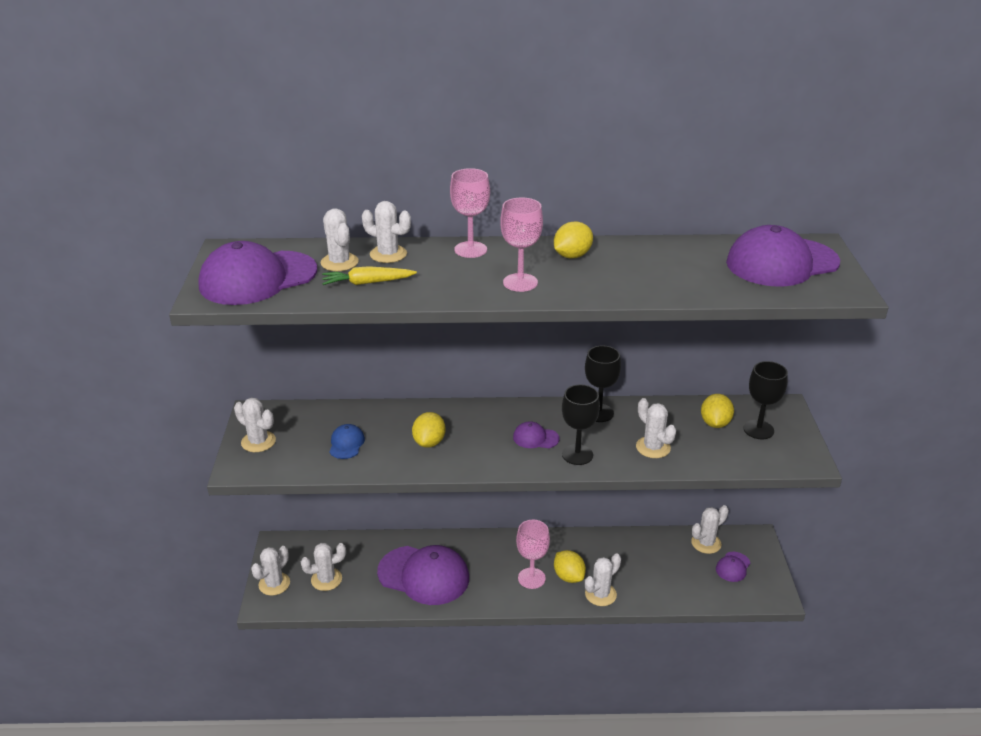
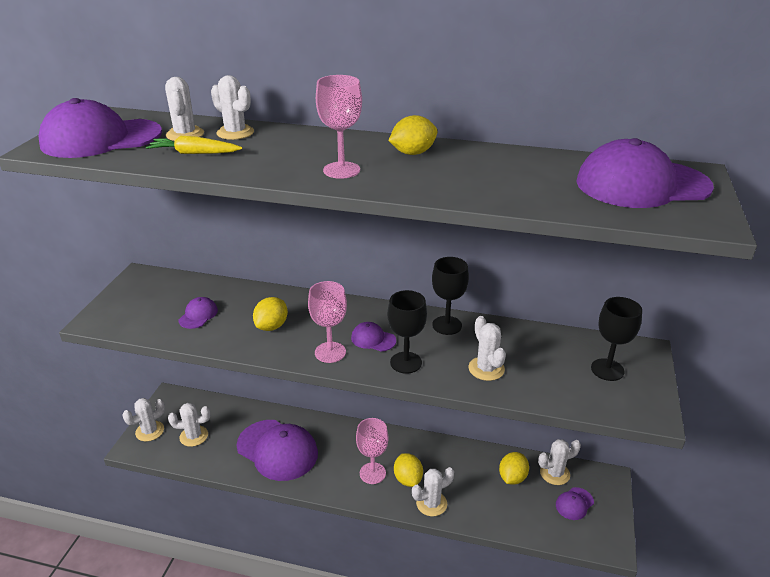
camera: 15 degrees right, 0 degrees up
white cactus [234,398,276,452] -> none
blue cap [330,424,365,459] -> purple cap [178,297,218,329]
pink goblet [450,168,490,258] -> pink goblet moved to [308,281,347,363]
yellow lemon [701,394,734,428] -> yellow lemon moved to [499,452,529,485]

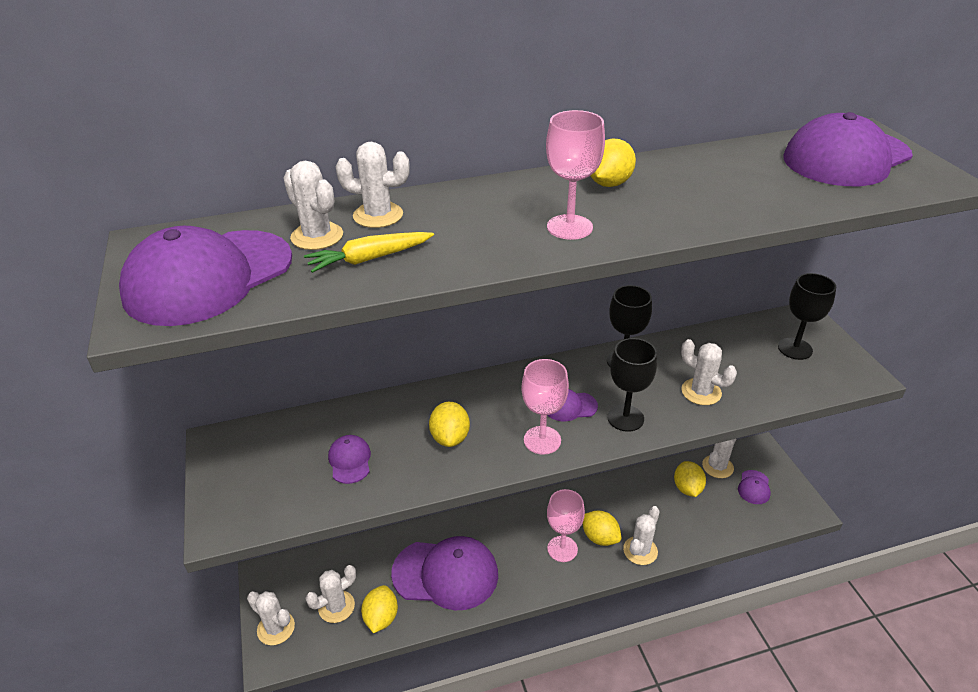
camera: 30 degrees left, 5 degrees up
white cactus [122,398,165,441] -> white cactus turned 75 degrees counterclockwise [247,591,295,645]
none -> yellow lemon [361,585,398,633]

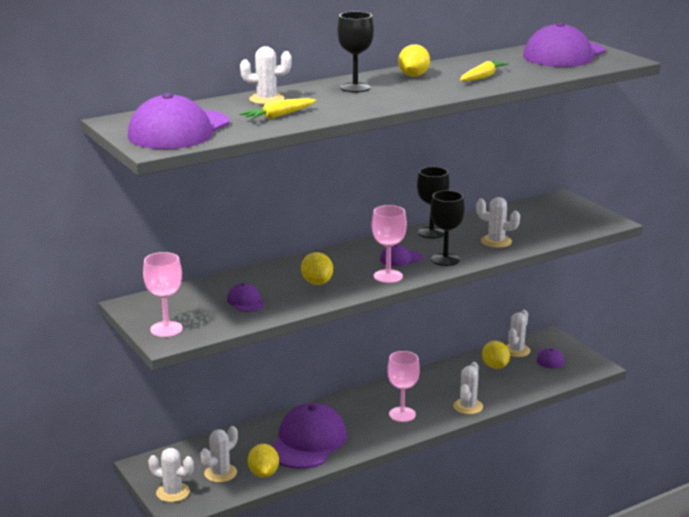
camera: 15 degrees left, 15 degrees down
white cactus [284,161,343,250] -> none
purple cap [391,536,498,610] -> purple cap turned 60 degrees counterclockwise [272,403,347,469]
pink goblet [546,110,605,240] -> pink goblet moved to [143,252,183,337]
yellow lemon [583,510,621,546] -> none
black goblet [778,273,836,360] -> black goblet moved to [337,12,374,92]
none -> yellow carrot [460,60,509,81]

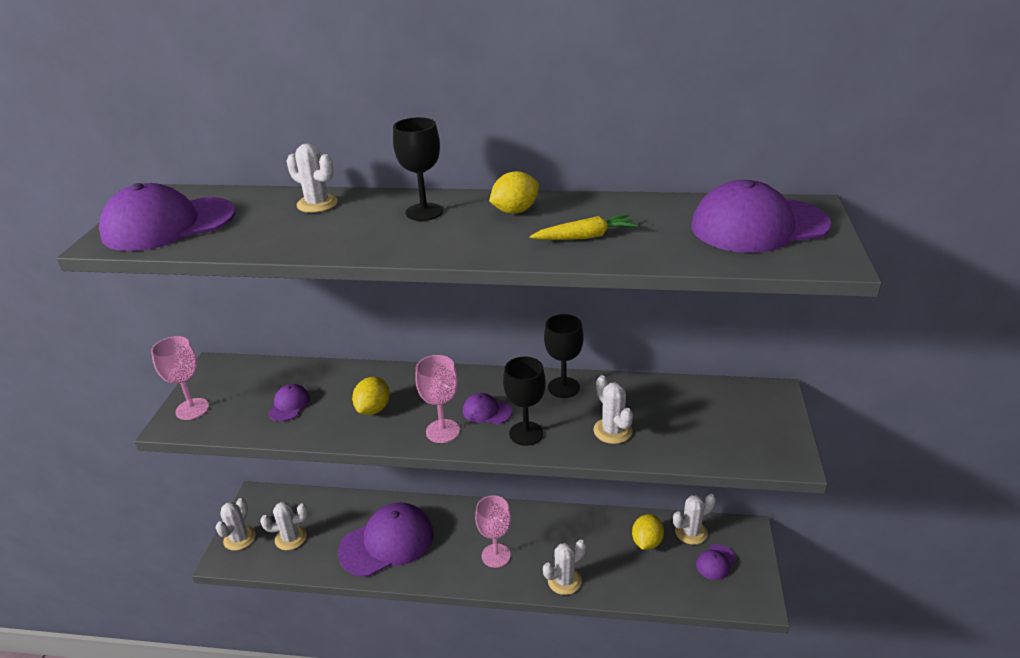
camera: 40 degrees right, 10 degrees up
white cactus [148,448,194,502] -> white cactus turned 45 degrees clockwise [216,498,256,551]
yellow carrot [239,98,316,120] -> none
yellow lemon [248,444,279,477] -> none

